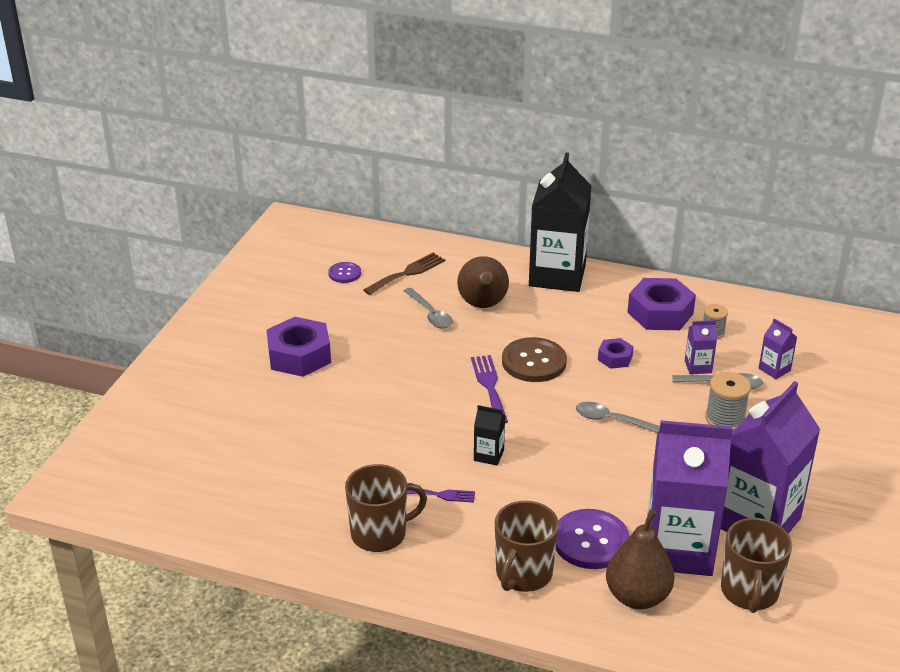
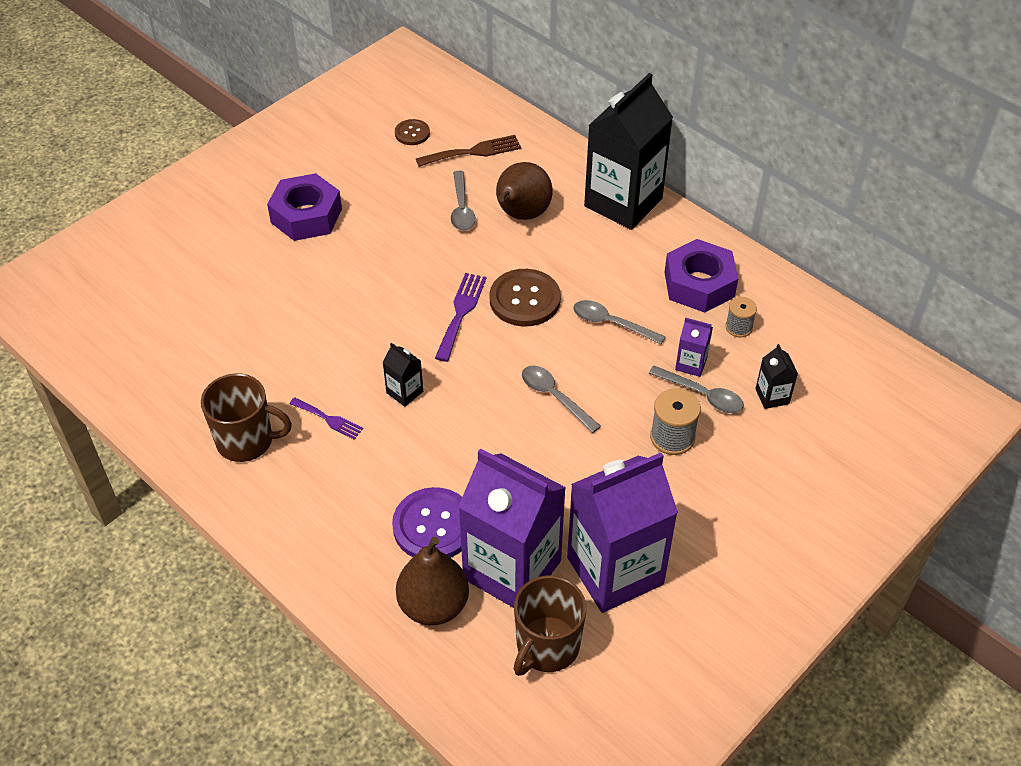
camera: 25 degrees right, 15 degrees up
purple button [328,262,361,283] -> brown button [395,119,430,145]
brown mug [495,501,559,592] -> none
purple nut [598,338,634,369] -> grey spoon [573,300,666,345]
purple carton [759,318,797,379] -> black carton [755,344,798,409]

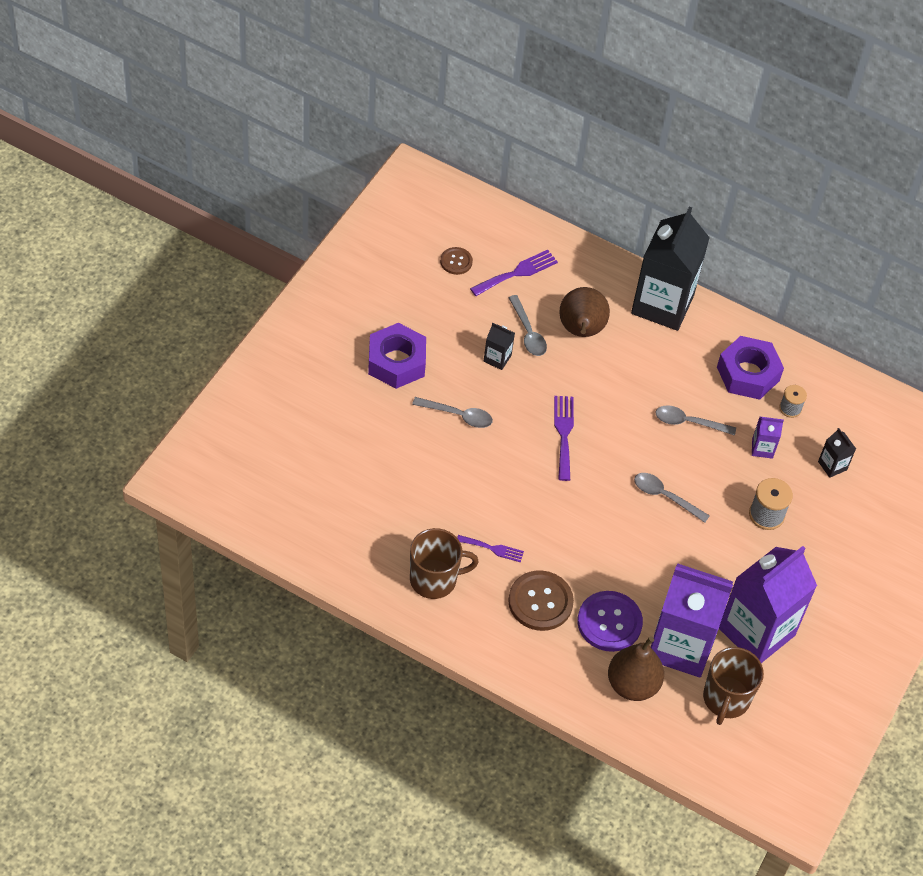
camera: 20 degrees left, 5 degrees up
black carton [383,343,423,407] -> black carton moved to [484,323,515,370]
brown fork [416,135,521,167] -> purple fork [470,250,558,296]
brown button [489,269,561,327] -> brown button moved to [508,570,574,631]
grey spoon [649,366,744,413] -> grey spoon moved to [412,397,493,428]

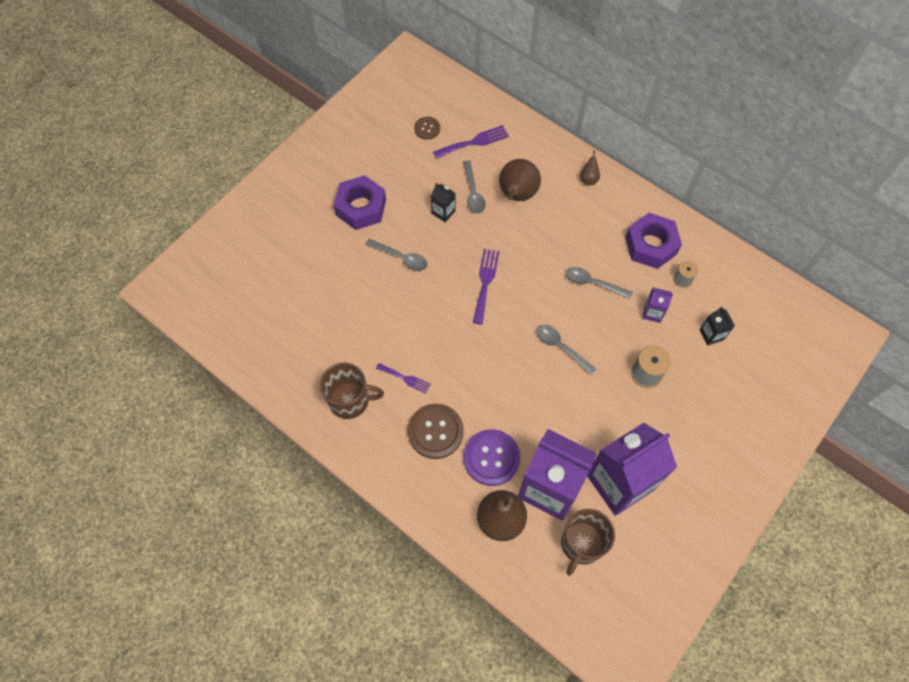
camera: 15 degrees right, 10 degrees up
black carton [631,206,710,331] -> brown pear [580,150,600,185]

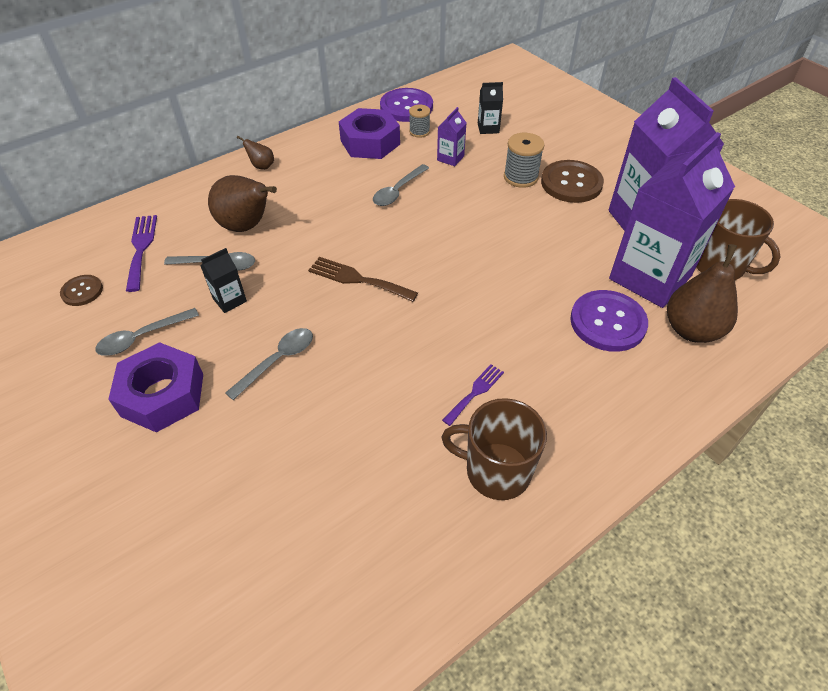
camera: 75 degrees left, 15 degrees down
brown mug [320,362,384,419] -> brown mug turned 90 degrees counterclockwise [441,398,547,500]
brown button [408,404,464,459] -> brown button moved to [541,160,604,203]
purple fork [473,249,500,325] -> brown fork [308,257,418,302]
grey spoon [536,325,596,375] -> grey spoon moved to [95,308,199,356]
none -> purple button [380,88,433,122]

